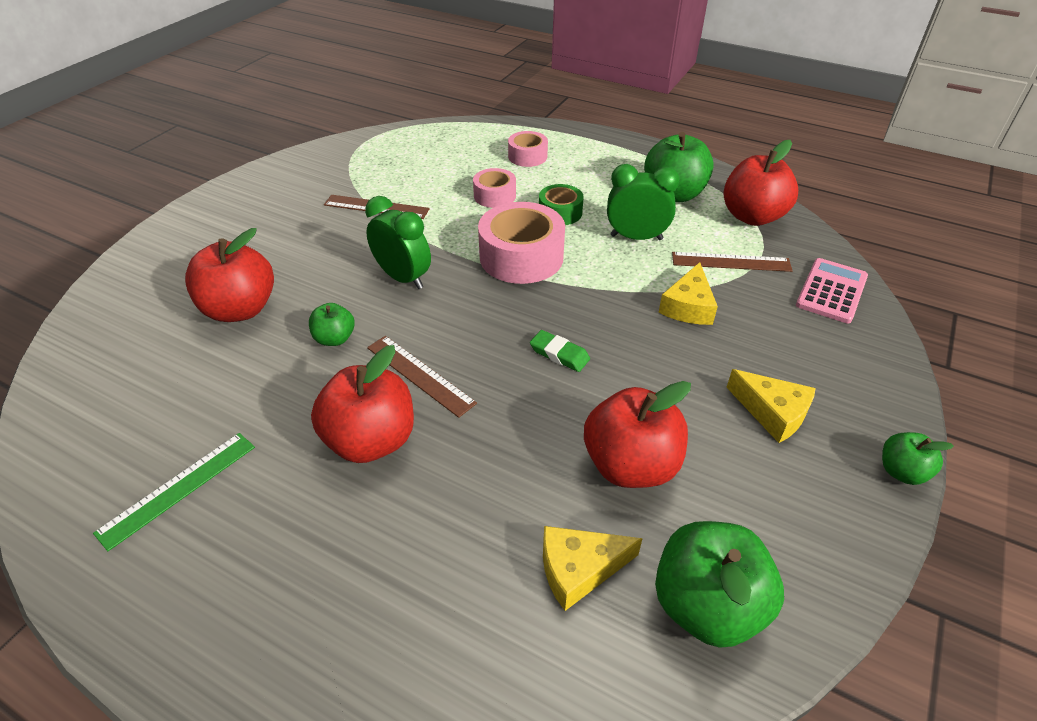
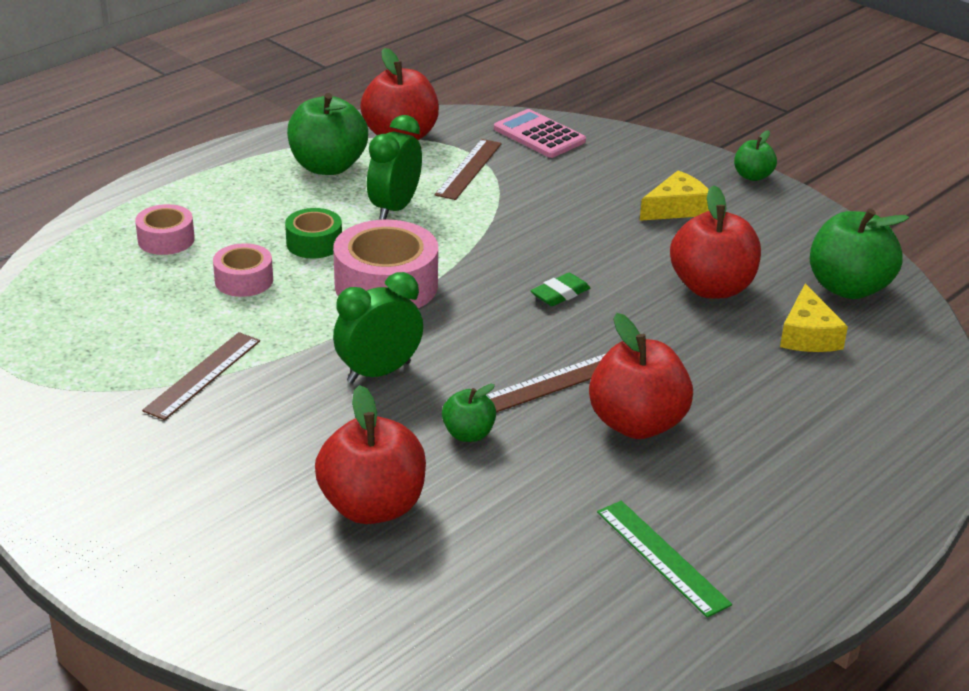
camera: 75 degrees left, 10 degrees down
yellow cheese [658,262,718,325] -> none

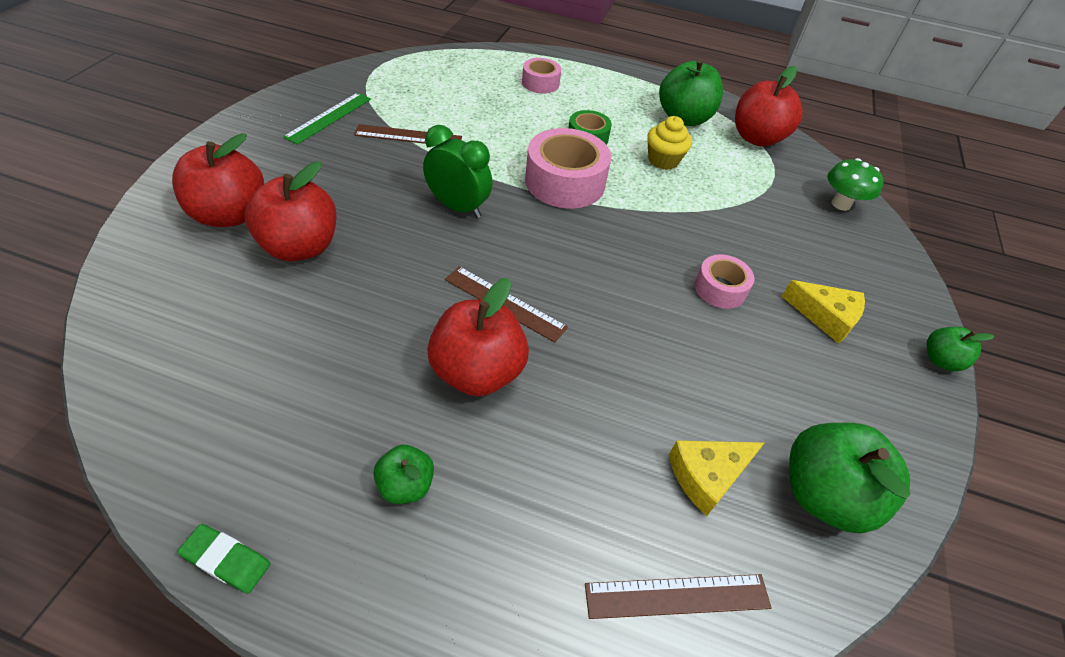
camera: 60 degrees right, 15 degrees up
pink tape [213,243,273,297] -> pink tape moved to [695,254,755,309]
green clock [367,115,422,220] -> yellow cupcake [647,116,692,170]
brown ruler [435,139,502,200] -> brown ruler moved to [585,574,772,619]
green apple [442,384,496,442] -> green apple moved to [373,445,434,504]
pink calculator [494,109,586,158] -> green mushroom [827,158,884,211]
green eraser [531,273,590,306] -> green eraser moved to [178,524,270,594]
green ruler [597,501,732,618] -> green ruler moved to [283,93,371,144]
red apple [670,185,761,299] -> red apple moved to [172,133,264,227]

